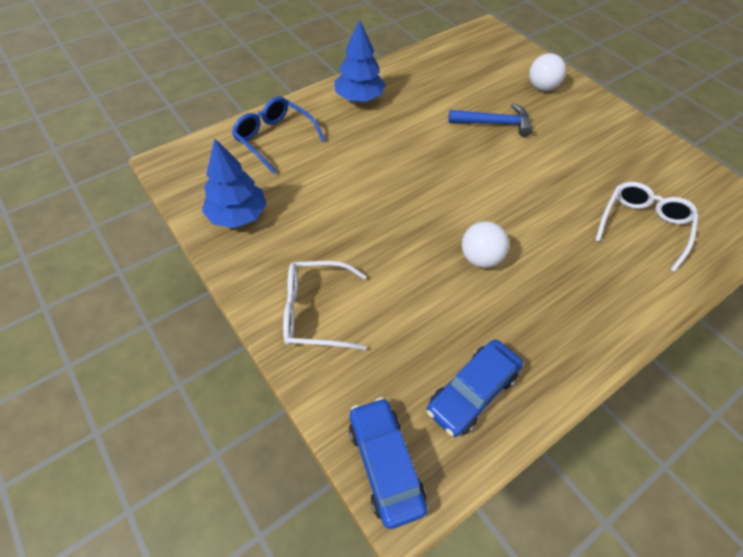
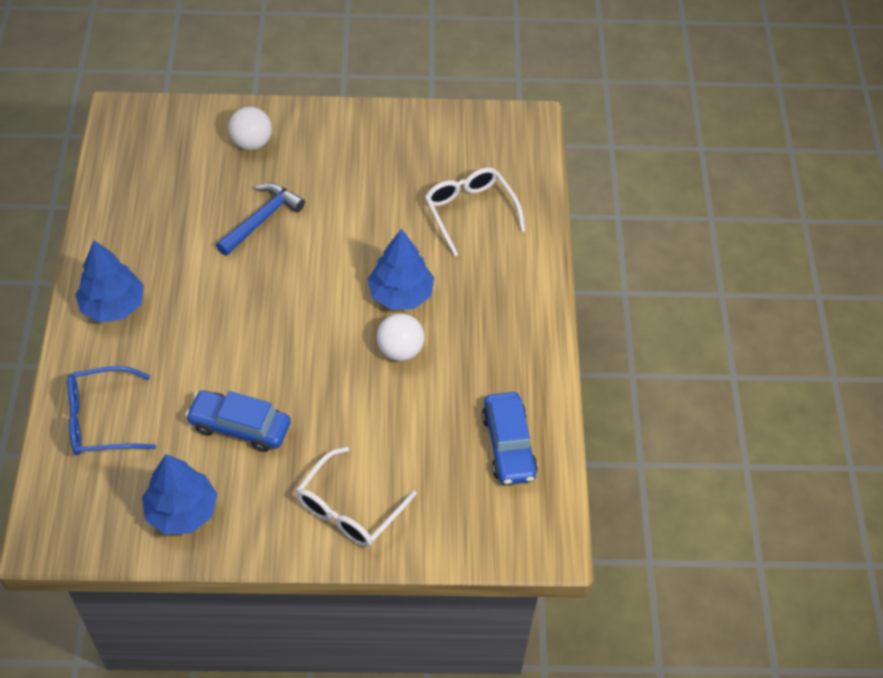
camera: 55 degrees left, 0 degrees up
blue car [349,397,427,529] -> blue car moved to [185,390,291,452]
none -> blue tree [368,229,434,310]

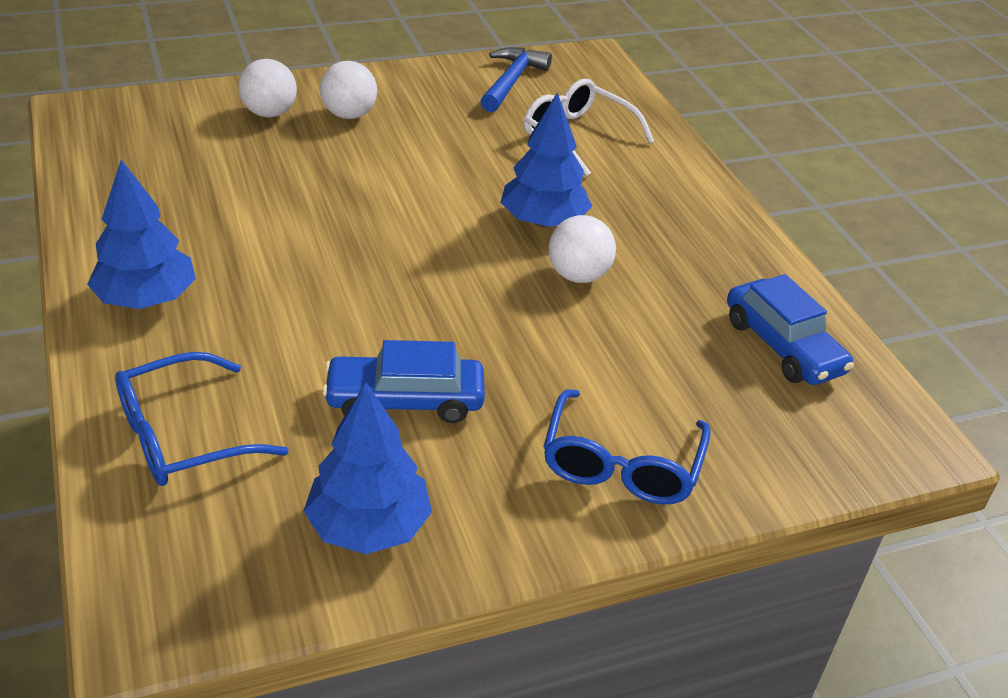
camera: 20 degrees left, 15 degrees down
blue hammer [216,183,305,256] -> blue hammer moved to [480,47,552,112]
white glasses [296,447,417,547] -> blue glasses [543,389,711,504]
none -> white ball [320,61,377,119]

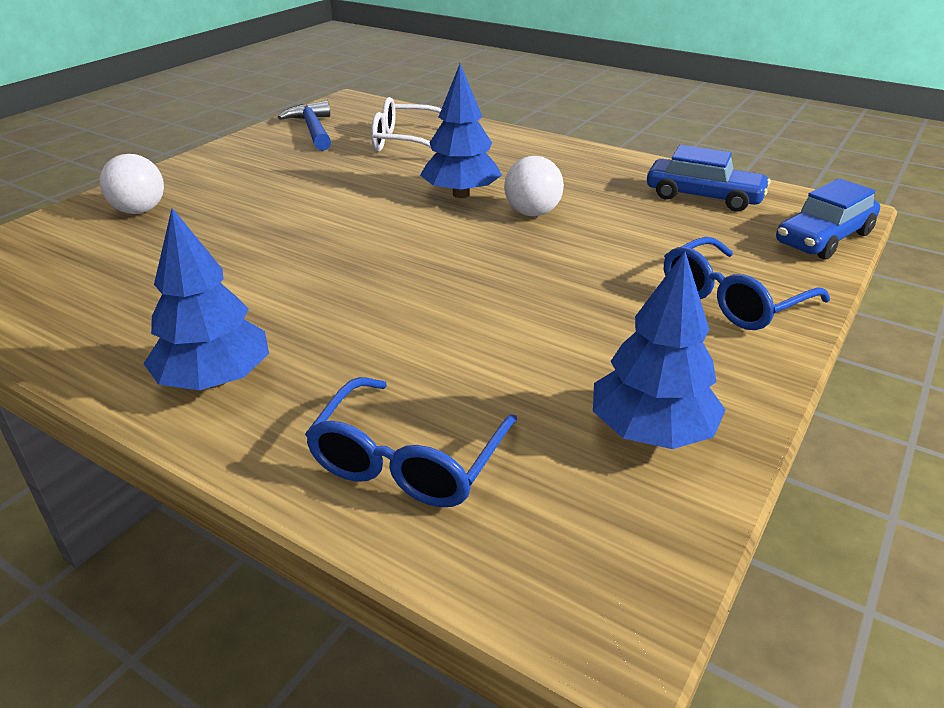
camera: 35 degrees left, 5 degrees down
white ball [320,61,377,119] -> none
blue car [322,340,485,423] -> blue car moved to [776,178,880,260]
blue glasses [543,389,711,504] -> blue glasses turned 75 degrees clockwise [664,237,830,330]

